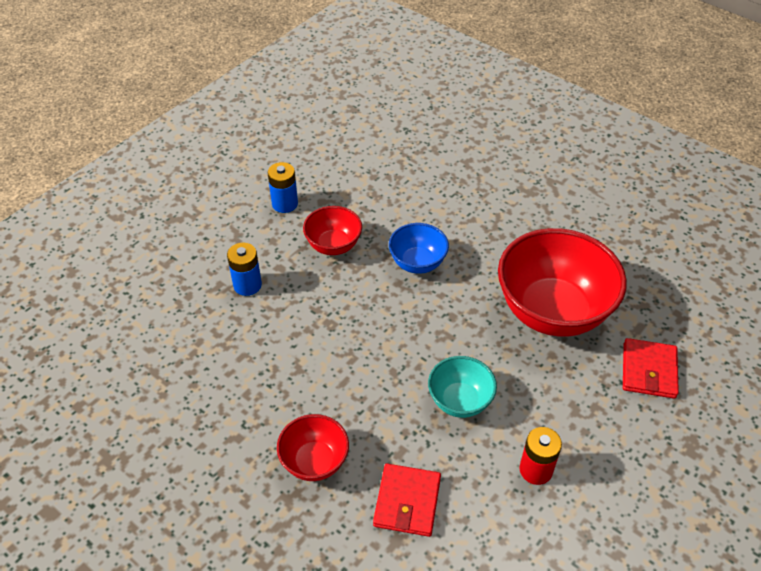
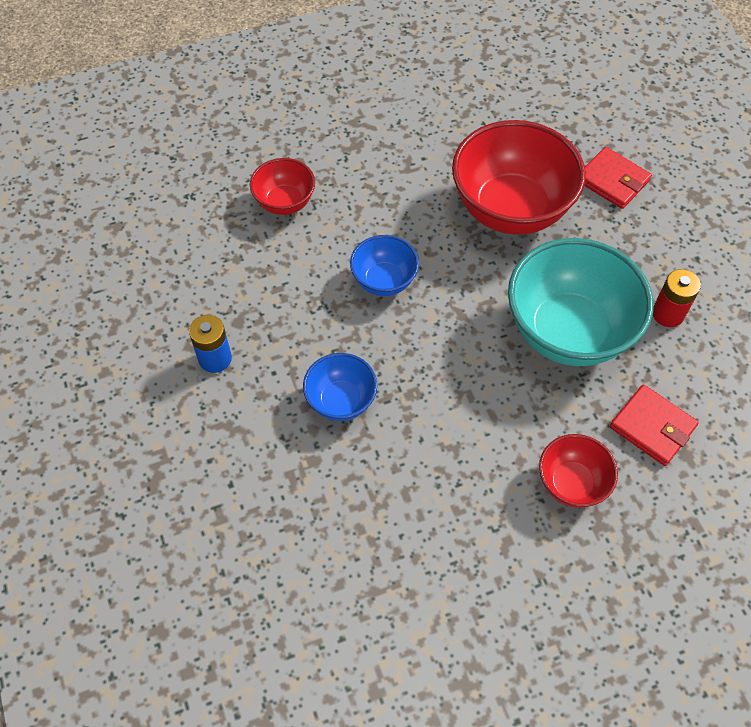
camera: 60 degrees left, 10 degrees up
blue battery [227,243,262,296] -> none
red bowl [303,206,362,255] -> red bowl moved to [250,158,315,215]
turquoise bowl [428,356,497,418] -> turquoise bowl [508,238,654,366], size x1.97
none -> blue bowl [303,353,377,421]

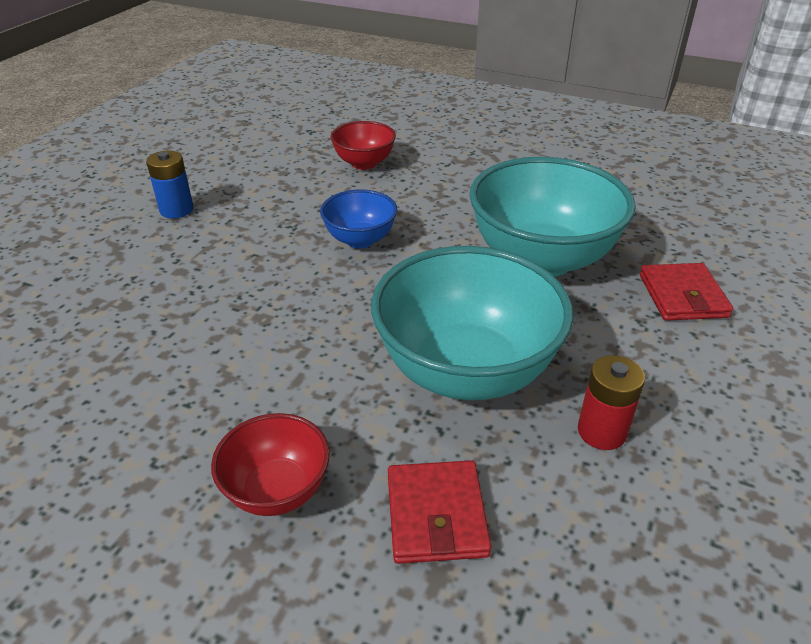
camera: 45 degrees right, 20 degrees down
blue bowl [303,353,377,421] -> none
red bowl [452,120,586,235] -> turquoise bowl [469,157,636,277]

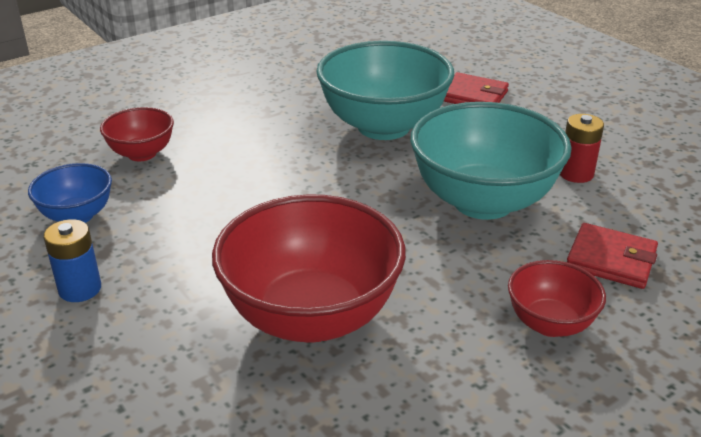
camera: 60 degrees left, 5 degrees down
blue bowl [320,189,397,248] -> blue bowl moved to [28,163,112,223]
none -> red bowl [212,194,406,343]

